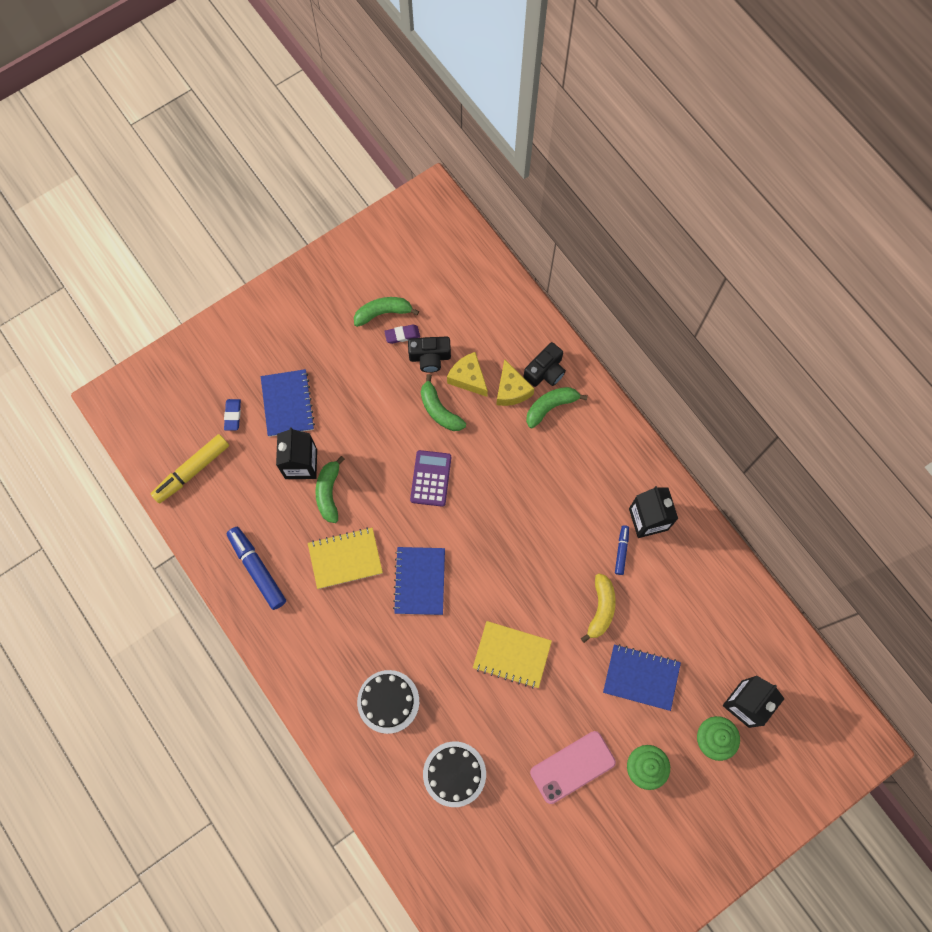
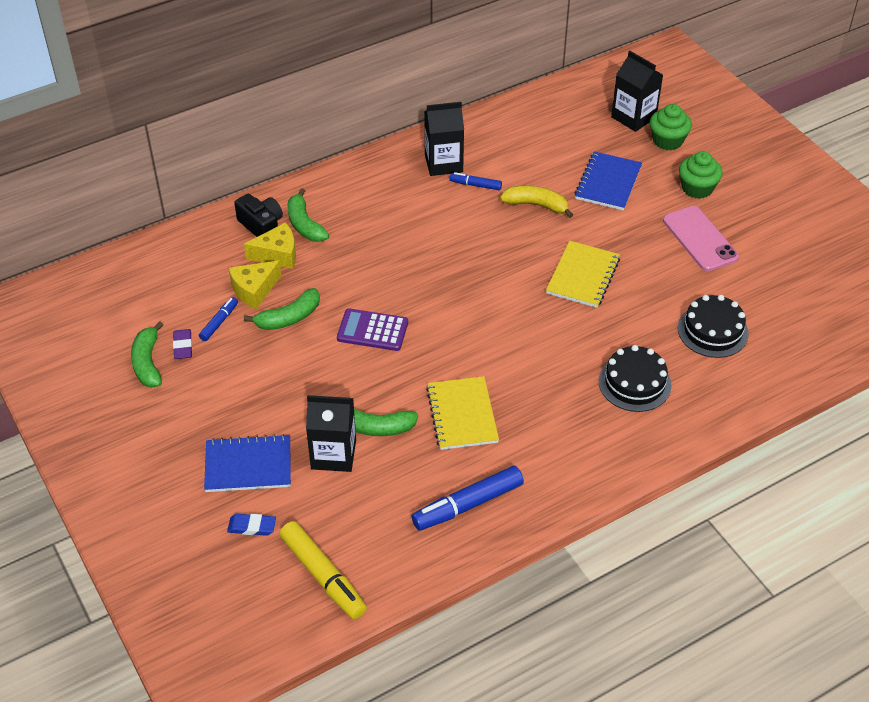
camera: 85 degrees left, 25 degrees down
blue notebook [393,547,445,615] -> none
black camera [408,336,451,373] -> blue marker [199,297,238,341]

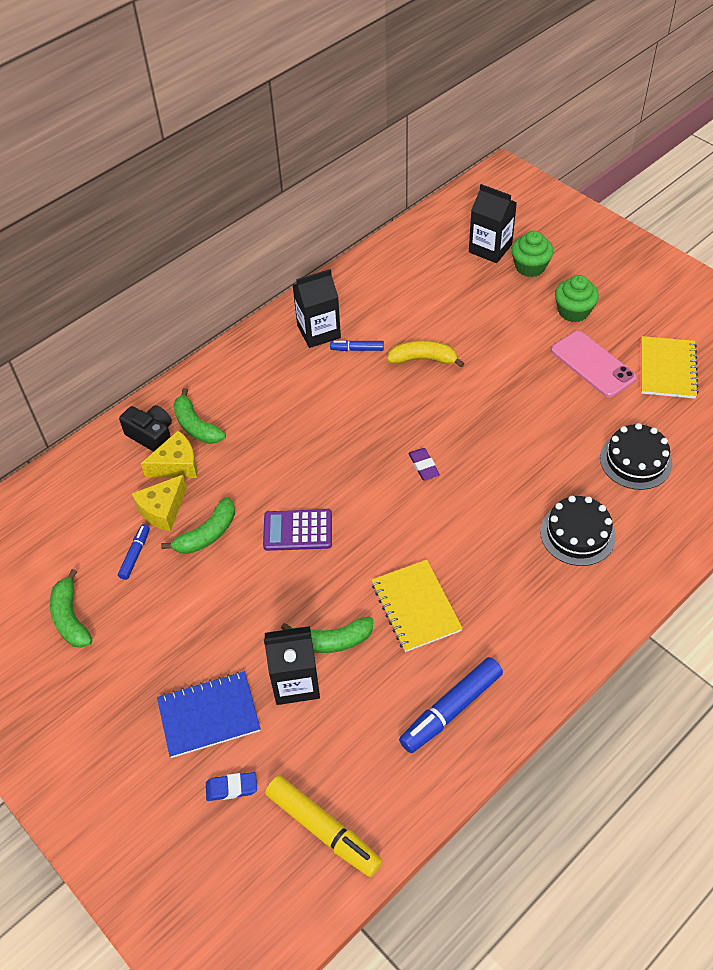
camera: 10 degrees left, 5 degrees up
purple eraser [173,329,192,359] -> purple eraser moved to [408,448,440,480]
yellow notebook [546,241,620,308] -> yellow notebook moved to [641,336,699,399]
blue notebook [575,151,642,211] -> none

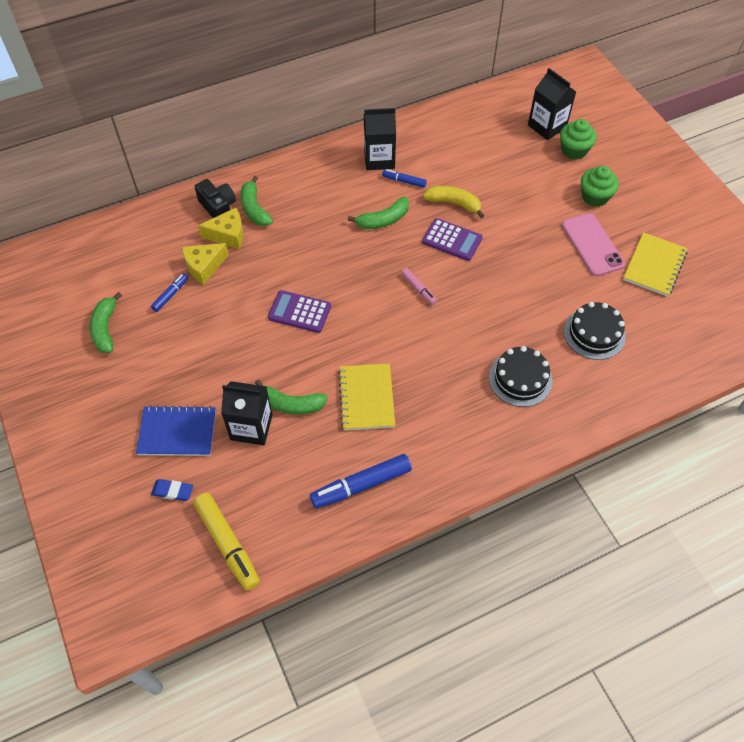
camera: 15 degrees right, 5 degrees up
green banana [161,497,235,554] -> green banana moved to [348,197,409,229]
purple eraser [408,448,440,480] -> pink marker [401,268,437,305]
none -> purple calculator [422,218,483,261]

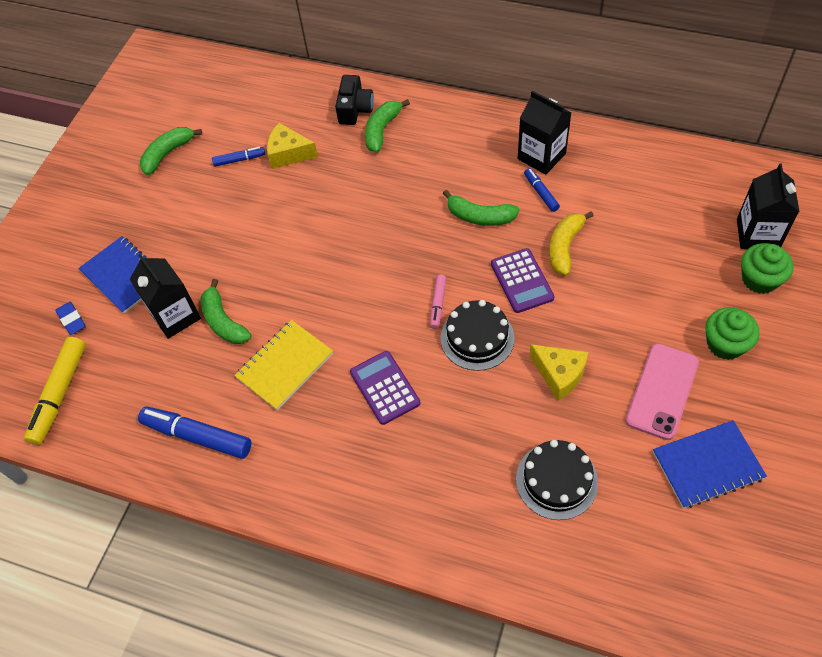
camera: 50 degrees right, 0 degrees up
yellow cheese [198,208,243,249] -> yellow cheese moved to [529,344,588,401]
purple calculator [268,290,331,333] -> purple calculator moved to [350,351,420,425]
yellow banana [423,186,485,218] -> yellow banana turned 135 degrees counterclockwise [549,211,594,275]
black cake [489,346,552,407] -> black cake moved to [441,300,515,371]
yellow notebook [623,232,688,297] -> blue notebook [653,420,767,508]

